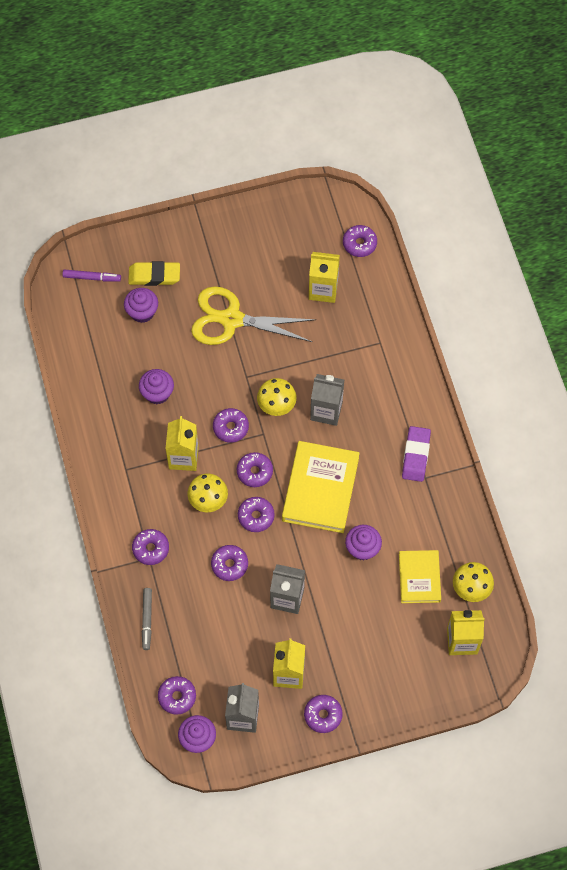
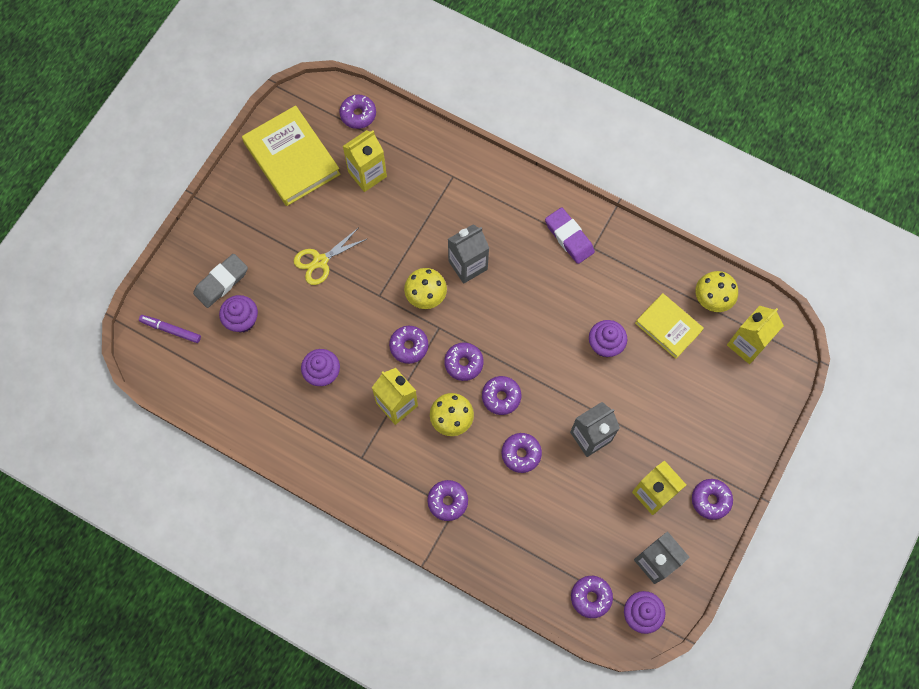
camera: 45 degrees left, 5 degrees up
purple marker [62,270,121,282] -> purple marker turned 120 degrees counterclockwise [139,315,201,343]
yellow eraser [128,261,180,286] -> grey eraser [193,254,248,308]
grey marker [142,588,152,650] -> none
yellow scissors [191,286,316,345] -> yellow scissors [293,227,367,285], size x0.58
yellow book [282,441,360,533] -> yellow book moved to [242,105,341,206]

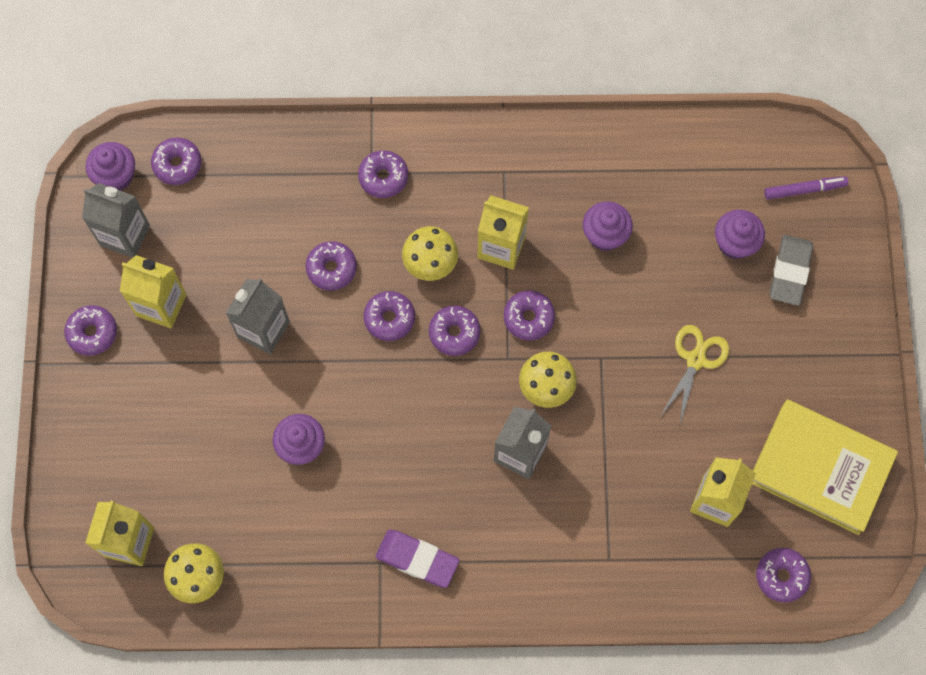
camera: 150 degrees right, 0 degrees up
yellow book [635,293,704,359] -> none

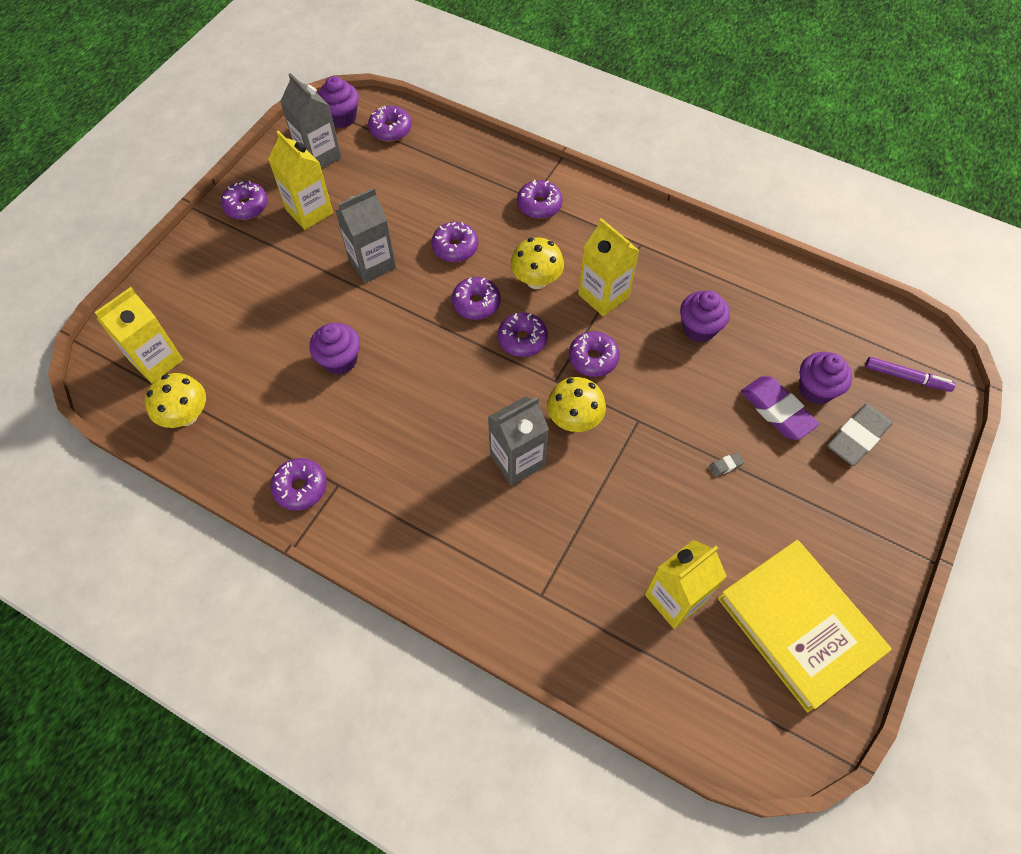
camera: 30 degrees right, 10 degrees down
purple eraser [376,529,459,588] -> purple eraser moved to [741,376,819,440]
yellow scissors [660,325,729,424] -> grey eraser [709,452,744,477]
purple donut [756,548,811,603] -> purple donut moved to [271,458,327,511]

